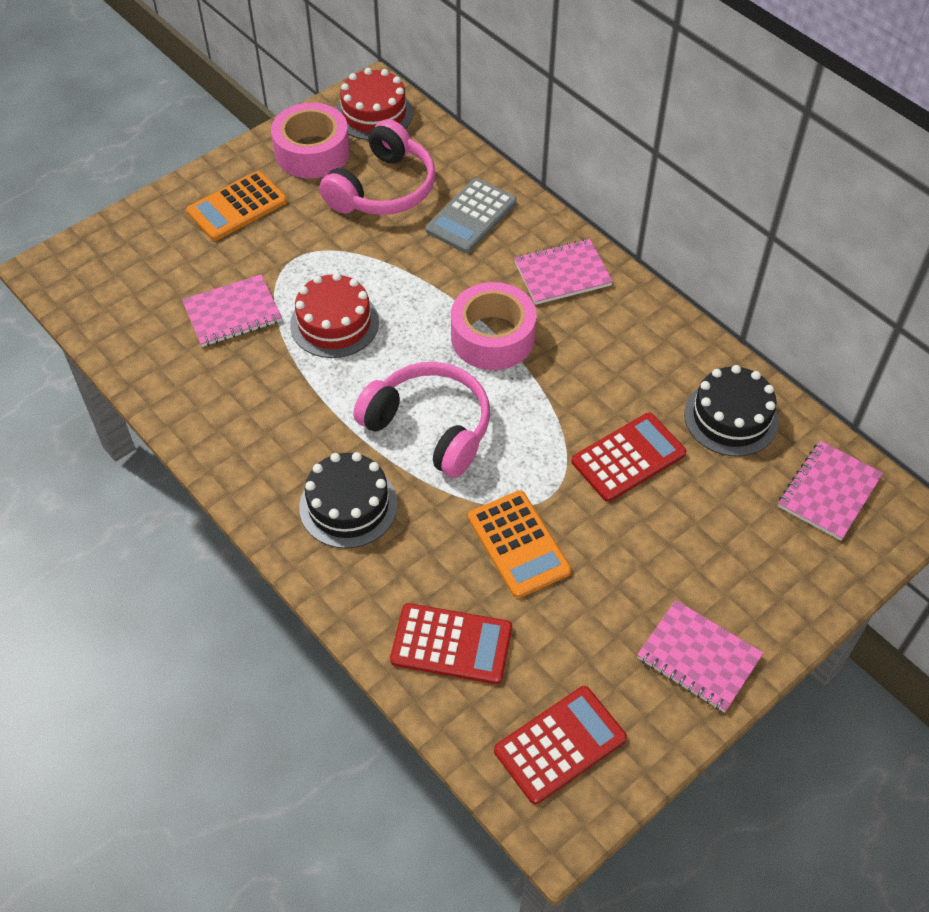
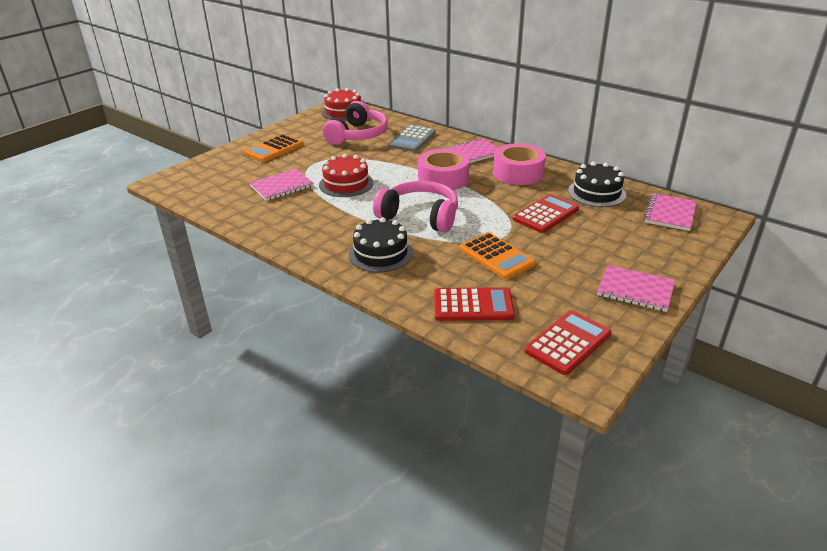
camera: 10 degrees left, 20 degrees down
pink tape [271,103,350,179] -> pink tape moved to [493,143,546,185]

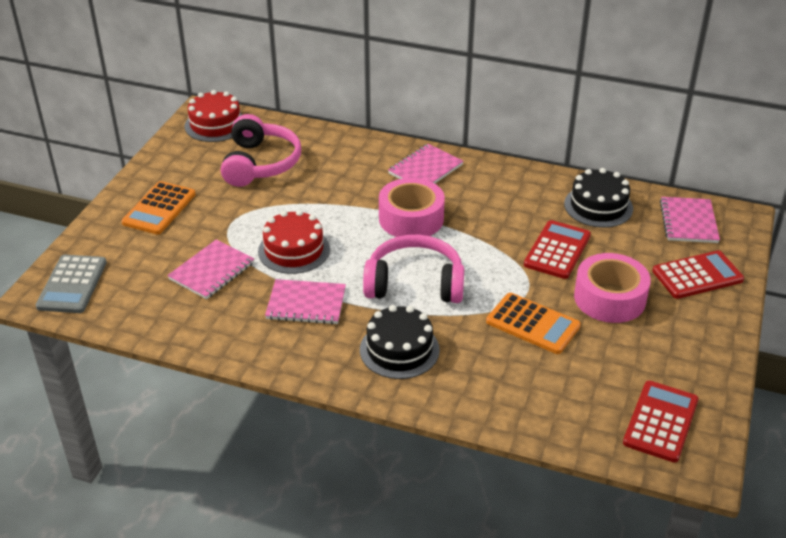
camera: 20 degrees left, 5 degrees up
grey calculator [388,125,436,152] -> grey calculator moved to [36,255,107,313]
red calculator [434,287,515,321] -> red calculator moved to [652,250,744,299]
pink tape [493,143,546,185] -> pink tape moved to [574,253,651,323]
pink notebook [597,265,675,312] -> pink notebook moved to [265,279,346,324]

